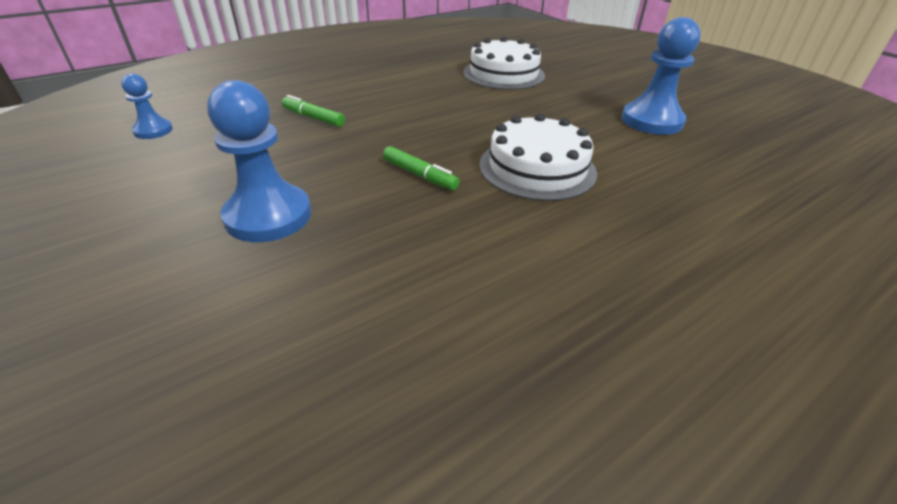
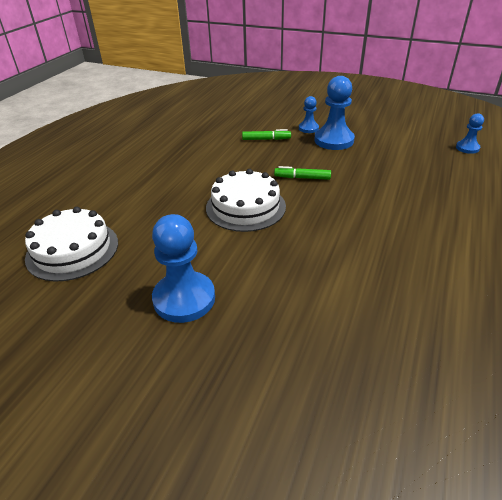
camera: 150 degrees right, 0 degrees up
green marker [282,95,345,127] -> green marker moved to [242,129,291,140]
white cake [463,37,545,90] -> white cake moved to [25,207,118,282]
none -> blue pawn [299,96,319,133]

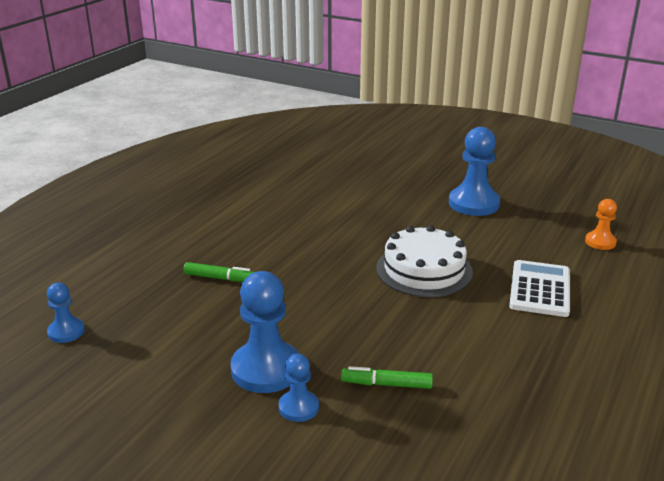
camera: 175 degrees left, 10 degrees down
white cake [25,207,118,282] -> orange pawn [585,199,617,250]
green marker [274,166,331,180] -> green marker moved to [183,262,254,282]
none -> white calculator [509,260,570,317]

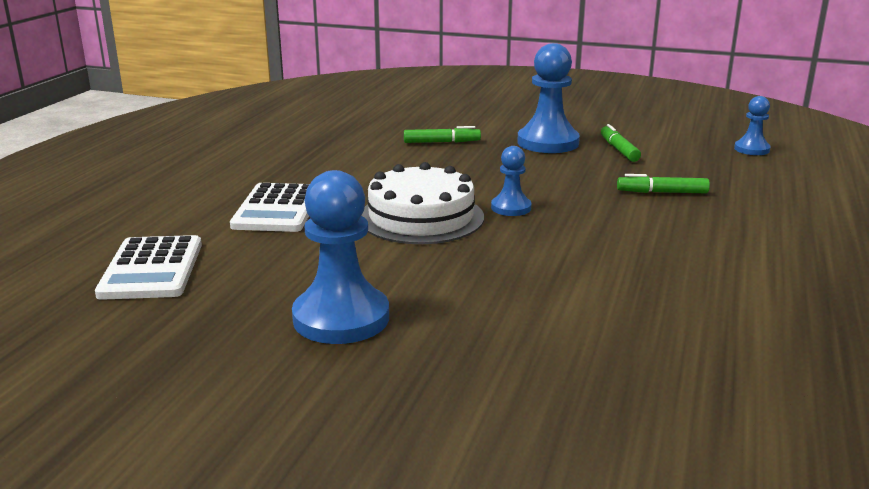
camera: 170 degrees right, 5 degrees down
blue pawn [279,354,319,422] -> blue pawn moved to [491,146,532,216]
orange pawn [585,199,617,250] -> white calculator [95,235,202,300]
none -> green marker [601,124,641,162]

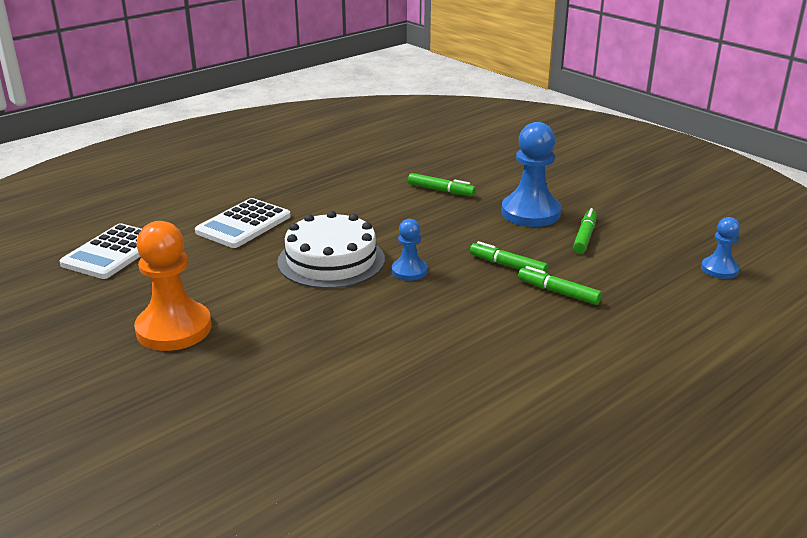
camera: 30 degrees right, 5 degrees up
blue pawn [292,170,389,344] -> orange pawn [134,221,211,351]
none -> green marker [470,241,548,273]

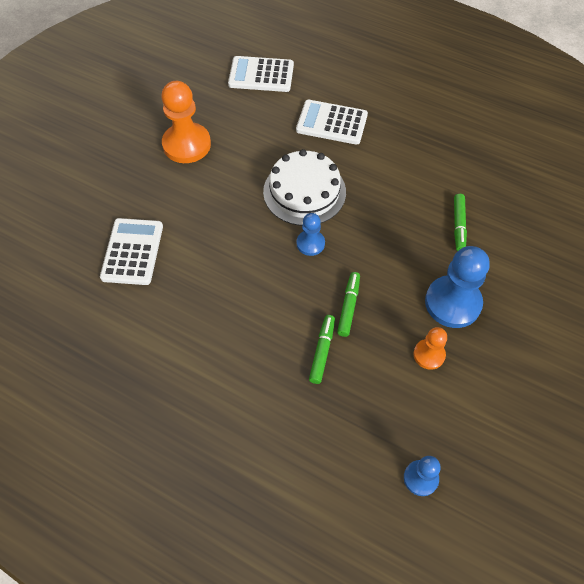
camera: 70 degrees right, 30 degrees up
green marker [573,208,597,253] -> orange pawn [413,327,447,370]
none -> white calculator [100,218,163,285]

